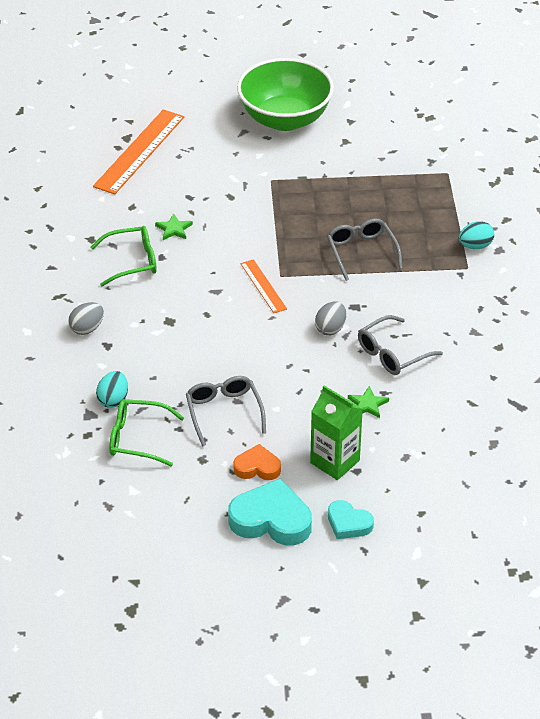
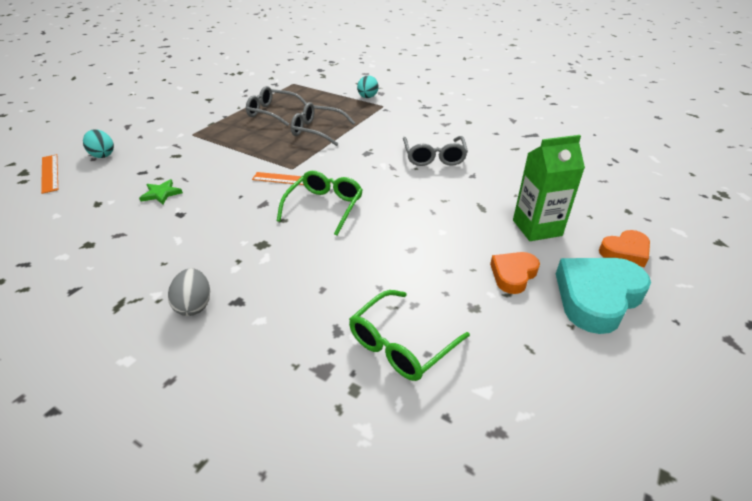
camera: 55 degrees left, 5 degrees down
green glasses [90,226,157,286] -> green glasses moved to [277,171,363,236]
orange ruler [93,109,184,195] -> orange ruler [41,154,58,194], size x0.53
turquoise egg [96,371,128,408] -> turquoise egg moved to [83,129,114,158]
grey glasses [186,376,266,446] -> grey glasses moved to [246,86,307,126]
green bowl [237,58,334,131] -> none
grey egg [315,301,346,335] -> none
turquoise heart [328,500,374,539] -> orange heart [599,230,650,267]
green star [348,386,389,418] -> none

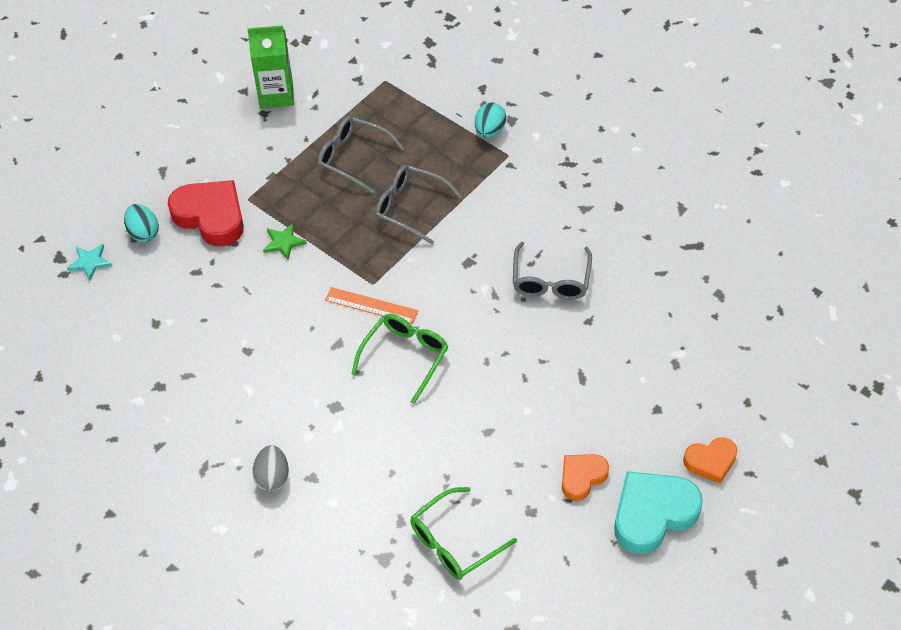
camera: 10 degrees right, 15 degrees up
orange ruler [41,154,58,194] -> turquoise star [67,244,112,281]
green star [139,179,183,205] -> green star moved to [263,223,307,260]
green carton [513,135,585,241] -> green carton moved to [247,25,294,108]
none -> red heart [168,180,244,246]

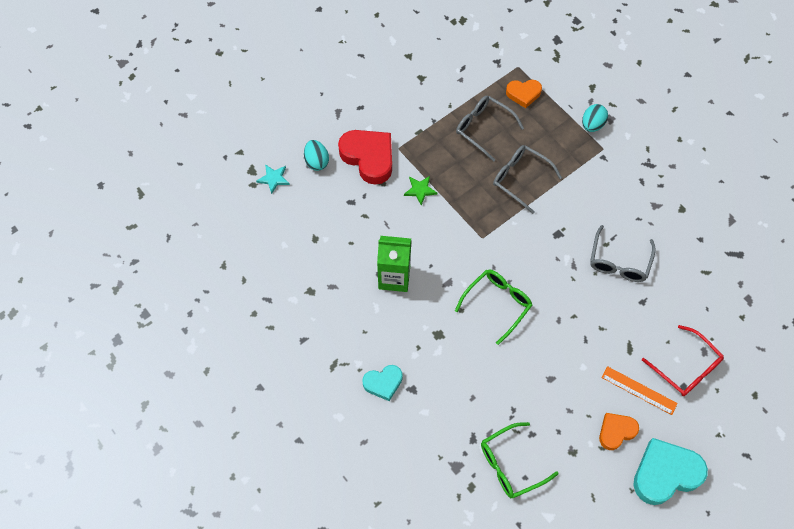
camera: 10 degrees right, 10 degrees up
green carton [247,25,294,108] -> green carton moved to [377,236,411,292]
grey egg [252,445,289,492] -> turquoise heart [362,365,403,401]
orange ruler [325,287,418,324] -> orange ruler moved to [602,366,678,415]
orange heart [683,437,737,484] -> orange heart moved to [506,80,542,108]
none -> red glasses [642,325,724,396]

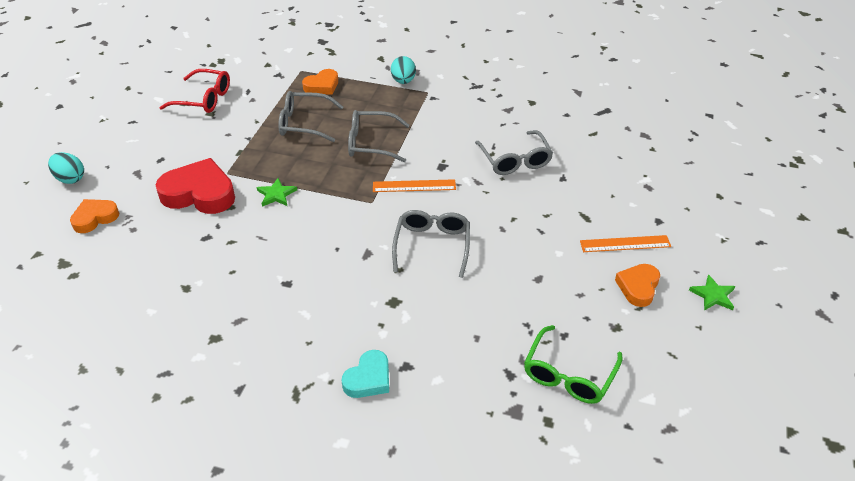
camera: 35 degrees left, 20 degrees down
turquoise star [256,164,290,194] -> none
turquoise egg [304,140,329,171] -> turquoise egg moved to [48,152,84,184]
green carton [377,236,411,292] -> none
green glasses [455,270,532,345] -> grey glasses [392,210,470,278]
turquoise heart [633,438,708,505] -> green star [689,274,735,311]
red glasses [642,325,724,396] -> red glasses moved to [159,69,230,113]
none -> orange heart [70,199,119,233]
none -> orange ruler [373,179,456,192]

